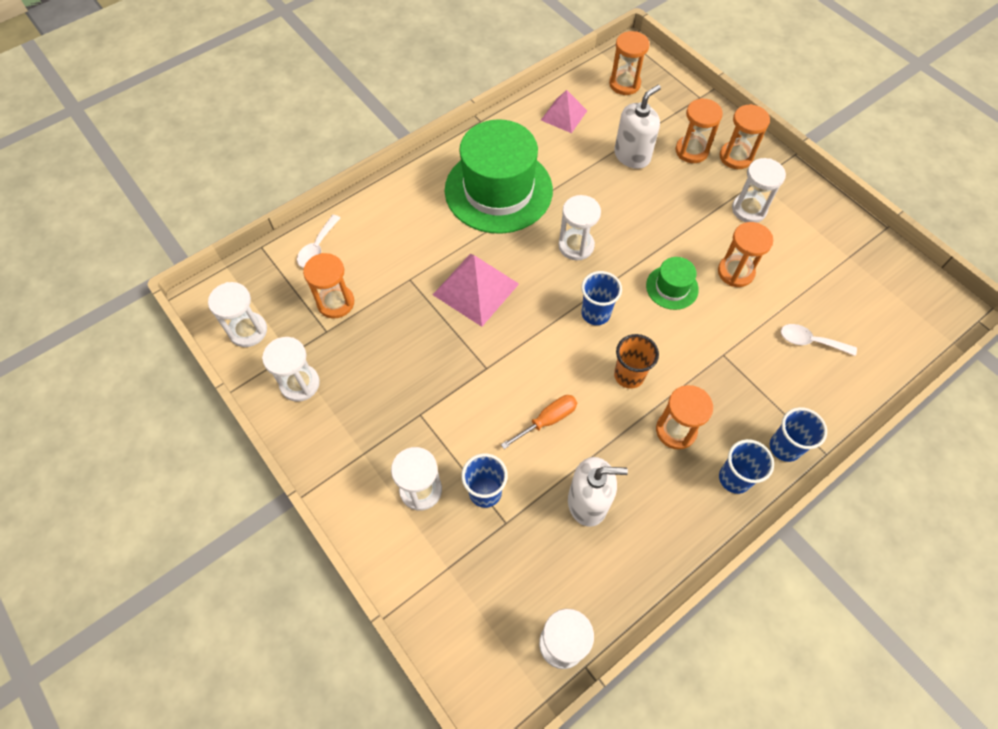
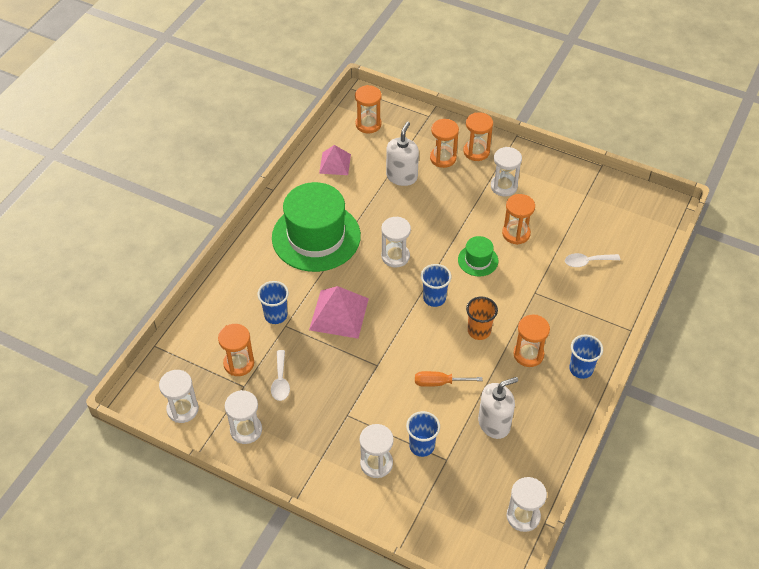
camera: 25 degrees left, 10 degrees down
white spoon [297,215,340,267] -> white spoon moved to [271,350,290,401]
orange screwdriver [501,395,577,449] -> orange screwdriver turned 120 degrees counterclockwise [415,371,483,387]
blue cup [770,407,827,462] -> blue cup moved to [257,281,289,324]

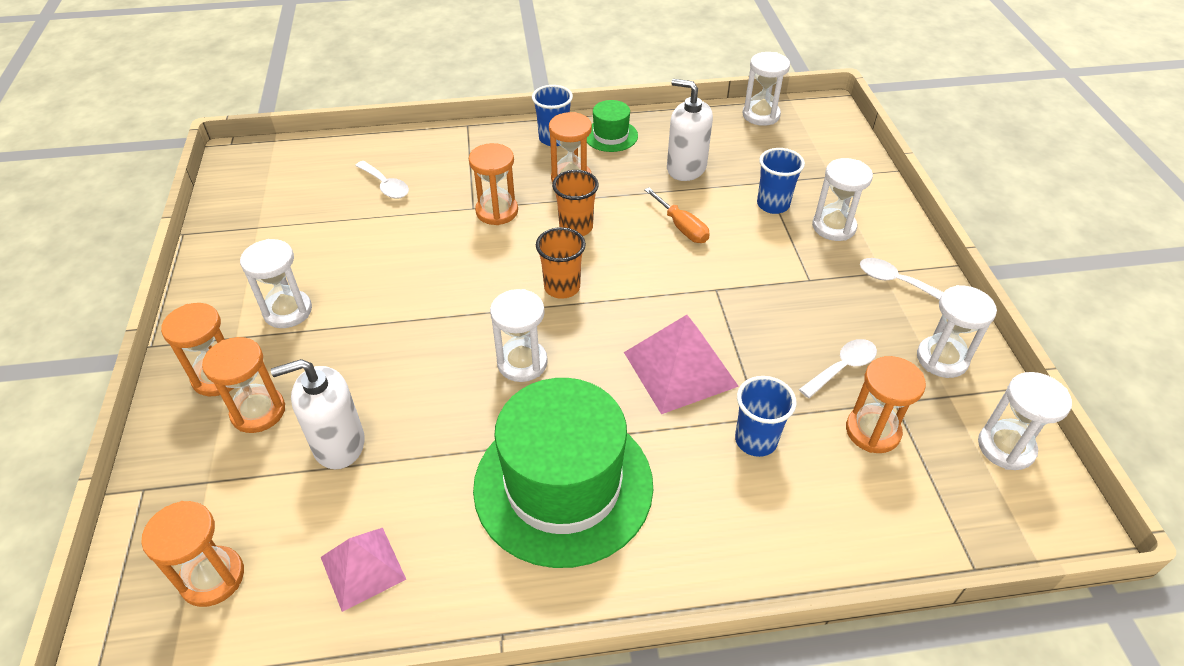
camera: 125 degrees left, 5 degrees down
blue cup [421,264,451,307] -> orange cup [536,227,586,299]
green hat [458,236,498,276] -> green hat moved to [587,100,638,152]
orange hourglass [502,194,535,245] -> orange hourglass moved to [469,143,518,225]
none -> white spoon [860,258,943,300]

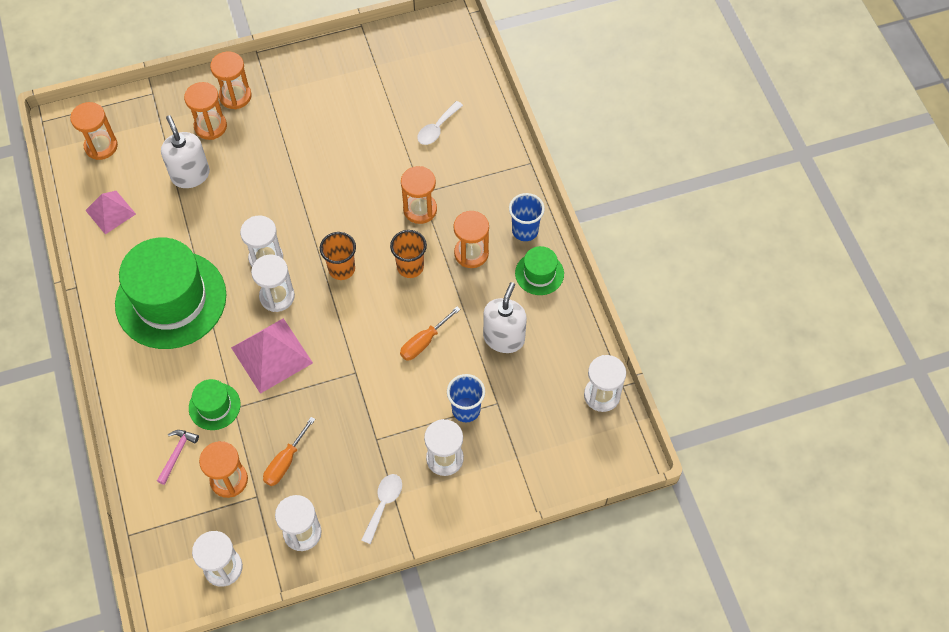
camera: 80 degrees right, 15 degrees up
white hourglass [240,239,312,328] -> white hourglass moved to [251,255,295,312]
blue cup [735,376,797,457] -> green hat [189,379,240,430]
white spoon [799,339,877,398] -> orange screwdriver [263,417,315,486]
none -> pink hammer [157,430,199,485]

